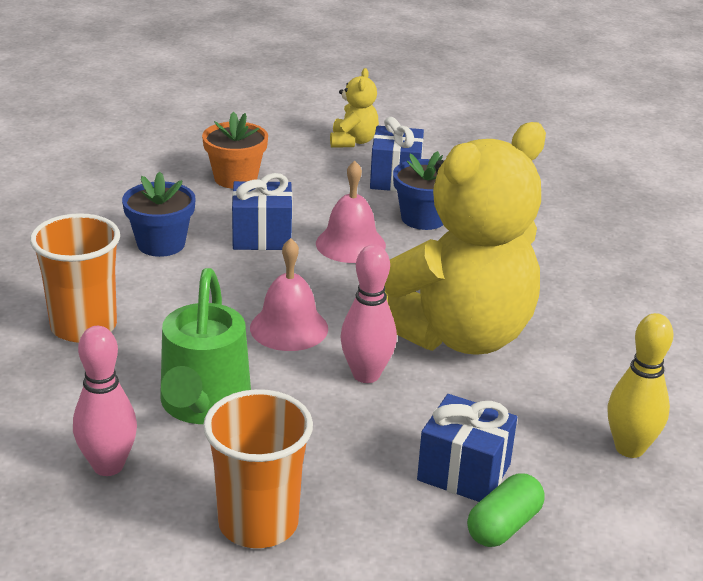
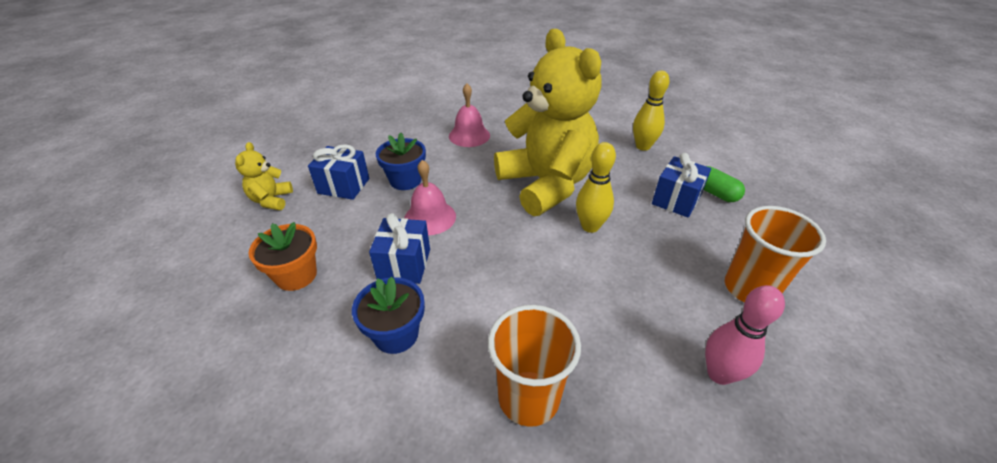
camera: 80 degrees left, 10 degrees up
green watering can [160,268,251,424] -> none
pink bell [250,238,328,351] -> pink bell moved to [449,83,490,147]
yellow teddy bear [330,68,379,147] -> yellow teddy bear turned 105 degrees counterclockwise [235,142,293,210]
pink bowling pin [340,244,397,383] -> yellow bowling pin [576,142,616,233]

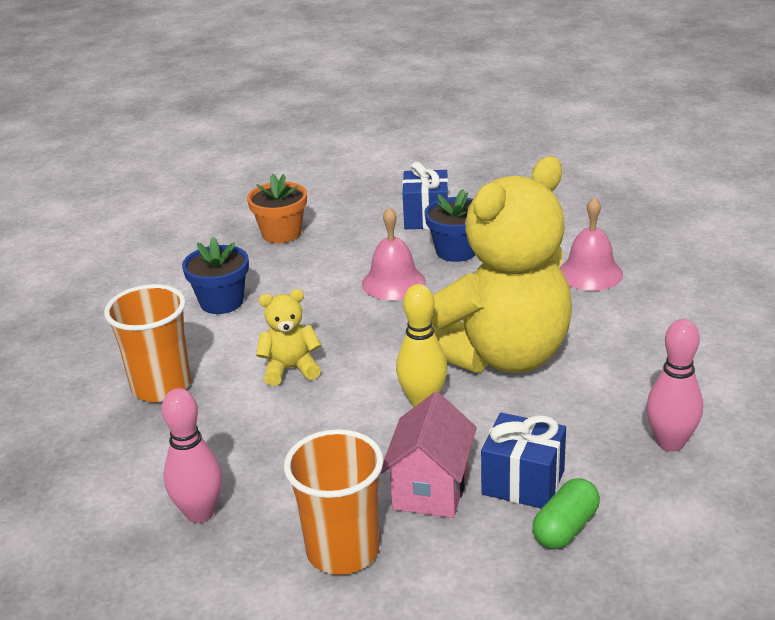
camera: 80 degrees right, 10 degrees down
yellow teddy bear [235,142,293,210] -> yellow teddy bear moved to [256,289,321,386]
blue gift [369,213,430,284] -> none
yellow bowling pin [633,71,669,151] -> pink bowling pin [646,319,703,452]
none -> pink house [380,392,477,518]

